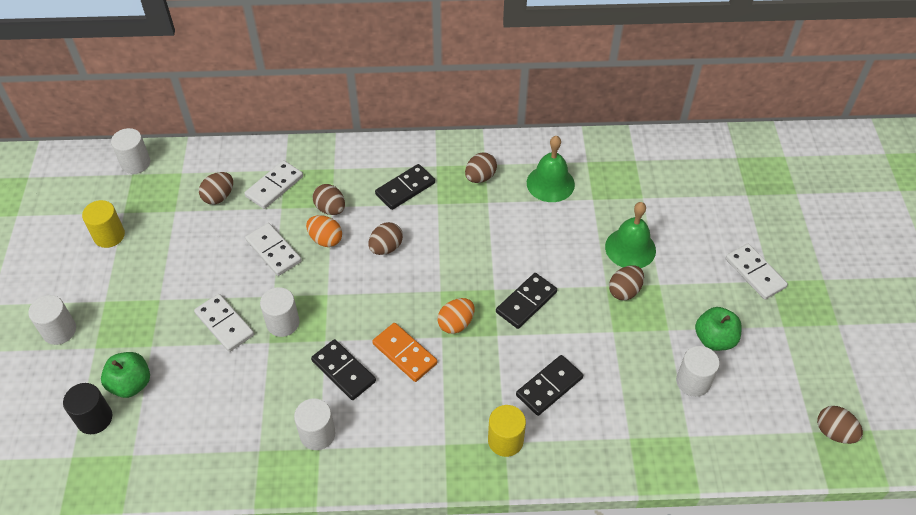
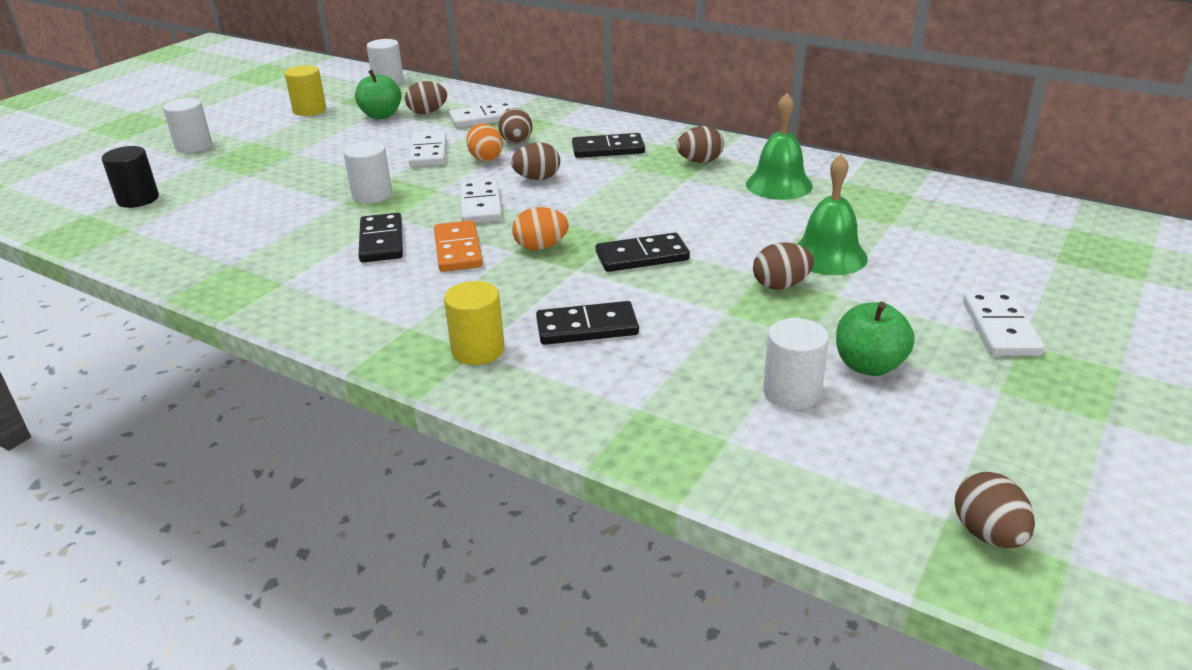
camera: 35 degrees right, 20 degrees down
green apple [101,352,150,398] -> green apple moved to [355,70,401,119]
white domino [194,294,254,352] -> white domino moved to [460,180,502,223]
white cylinder [294,399,336,450] -> none

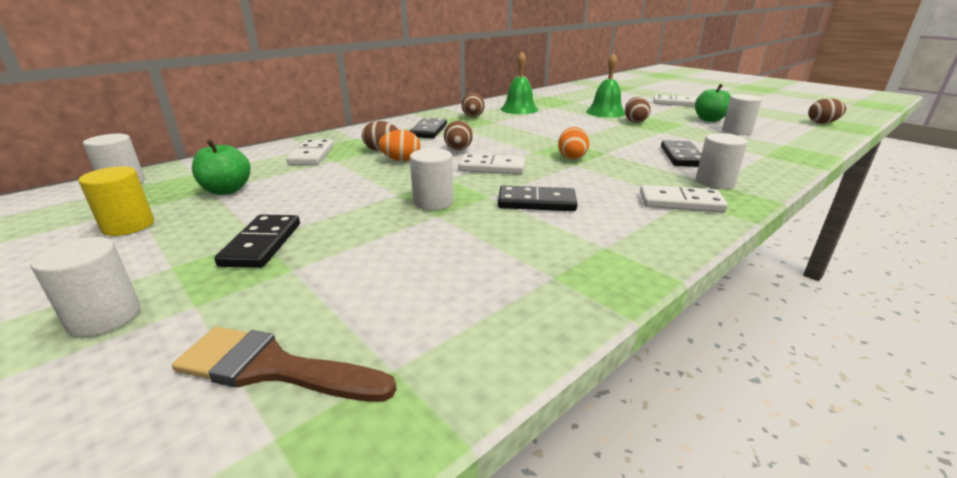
camera: 75 degrees left, 5 degrees down
black cylinder [102,146,159,208] -> brown brush [172,327,397,402]
brown egg [405,81,447,114] -> none
white domino [408,131,447,167] -> white domino moved to [640,185,728,212]
orange domino [434,220,483,272] -> none
yellow cylinder [444,281,505,365] -> white cylinder [696,133,748,189]
black domino [596,233,690,272] -> black domino moved to [214,214,300,268]

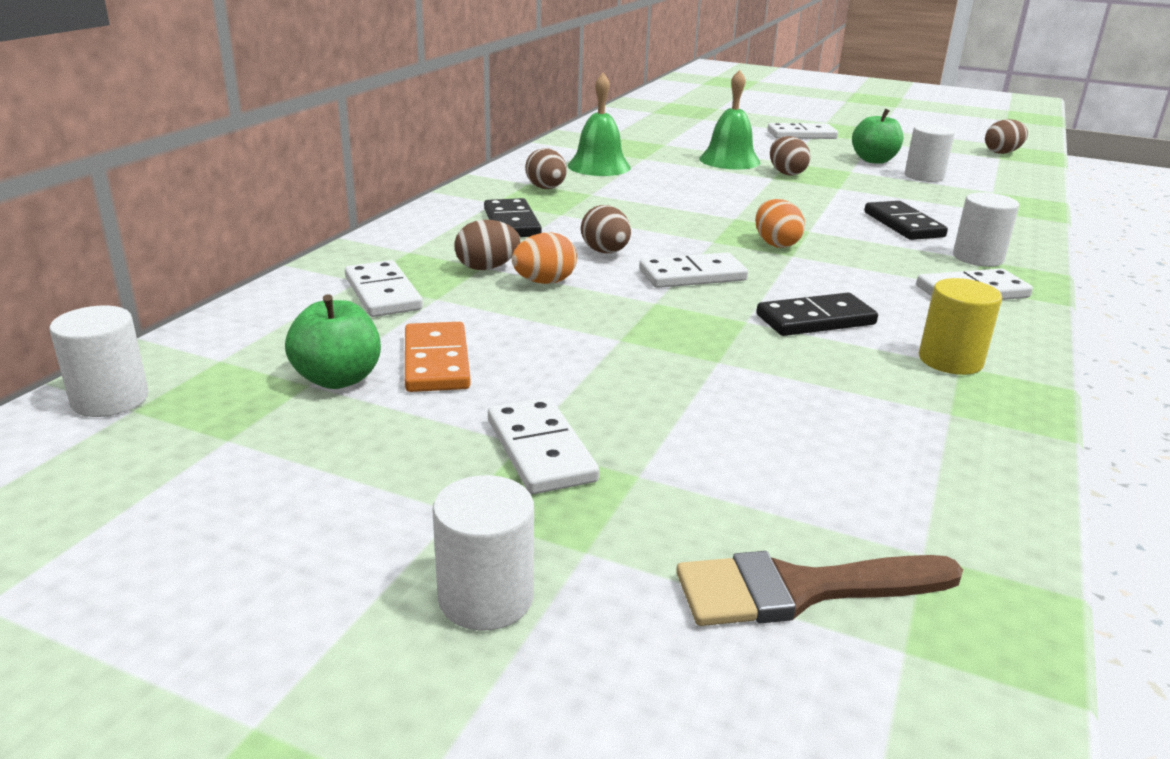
camera: 25 degrees left, 0 degrees up
yellow cylinder [78,166,154,236] -> yellow cylinder moved to [919,278,1002,375]
black domino [214,214,300,268] -> white domino [488,397,599,494]
white cylinder [410,148,454,210] -> none
none -> orange domino [405,322,471,392]

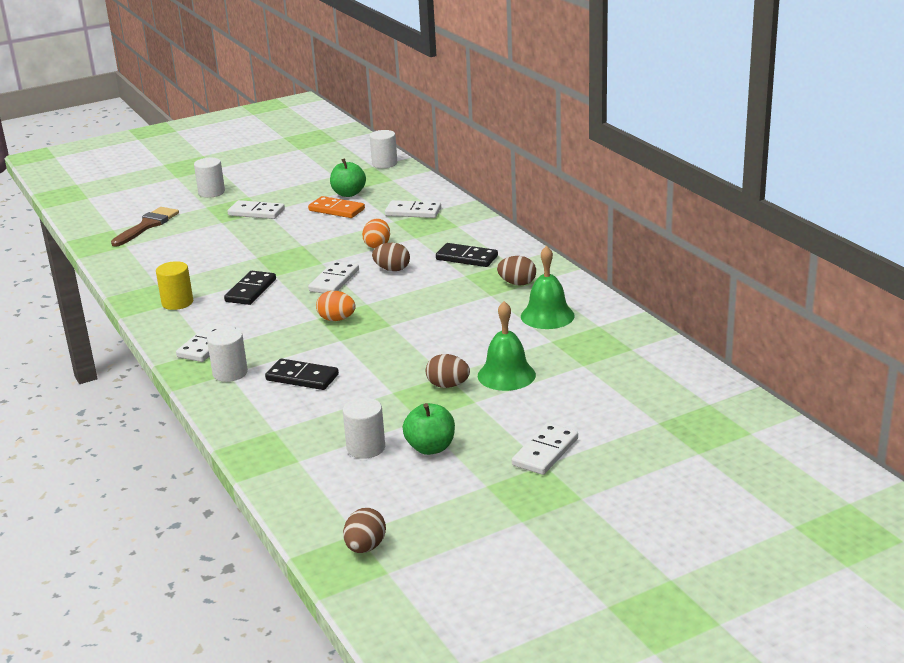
camera: 130 degrees right, 0 degrees up
brown egg [454,220,520,270] -> none

